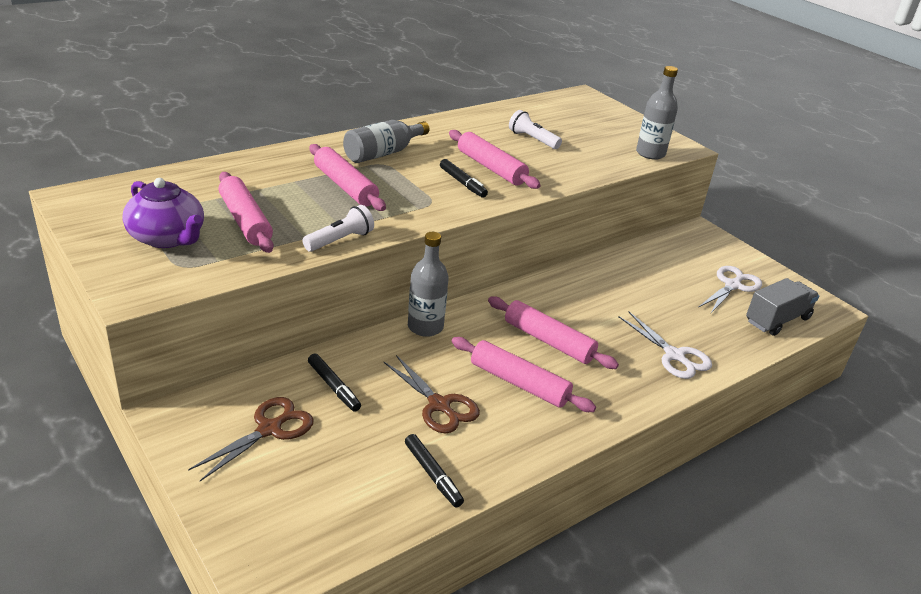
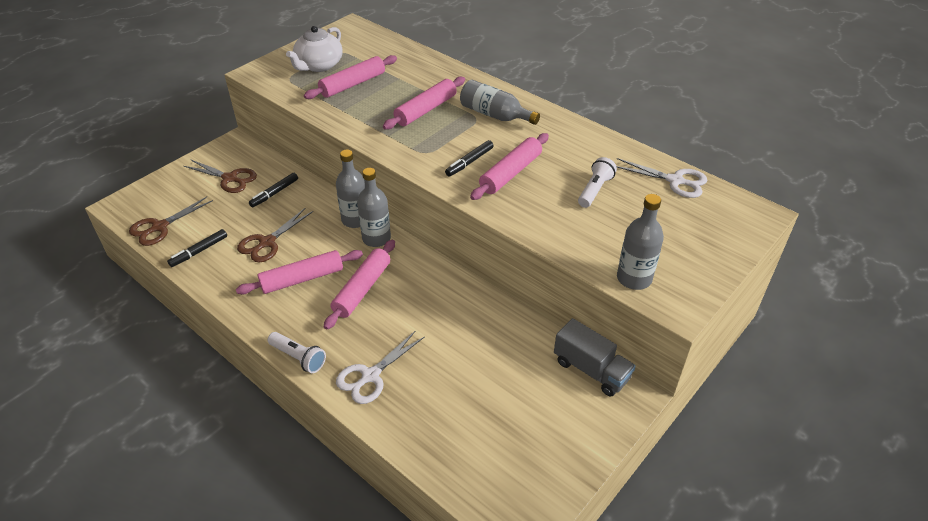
camera: 80 degrees right, 10 degrees up
purple teapot [122,178,204,248] -> white teapot [286,26,343,72]
white flashlight [302,205,374,252] -> white flashlight moved to [268,332,326,373]
pink rolling pin [452,337,596,412] -> pink rolling pin turned 45 degrees clockwise [236,250,363,294]
white scissors [699,266,762,314] -> white scissors moved to [616,158,707,198]
grey truck [746,278,819,336] -> grey truck moved to [554,318,636,397]
none -> brown scissors [129,197,213,246]
none -> grey bottle [357,168,391,247]

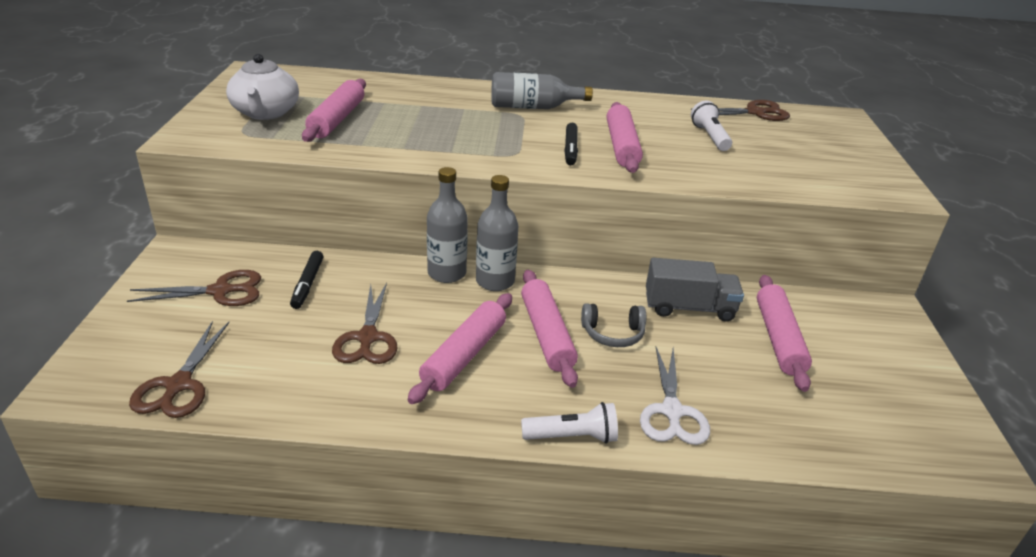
camera: 40 degrees left, 10 degrees down
black marker [167,229,227,267] -> none
pink rolling pin [383,77,465,129] -> pink rolling pin moved to [757,275,812,392]
grey truck [554,318,636,397] -> grey truck moved to [646,258,744,322]
white scissors [616,158,707,198] -> brown scissors [691,100,790,121]
grey bottle [617,194,664,290] -> none
none -> grey headphones [581,303,646,347]

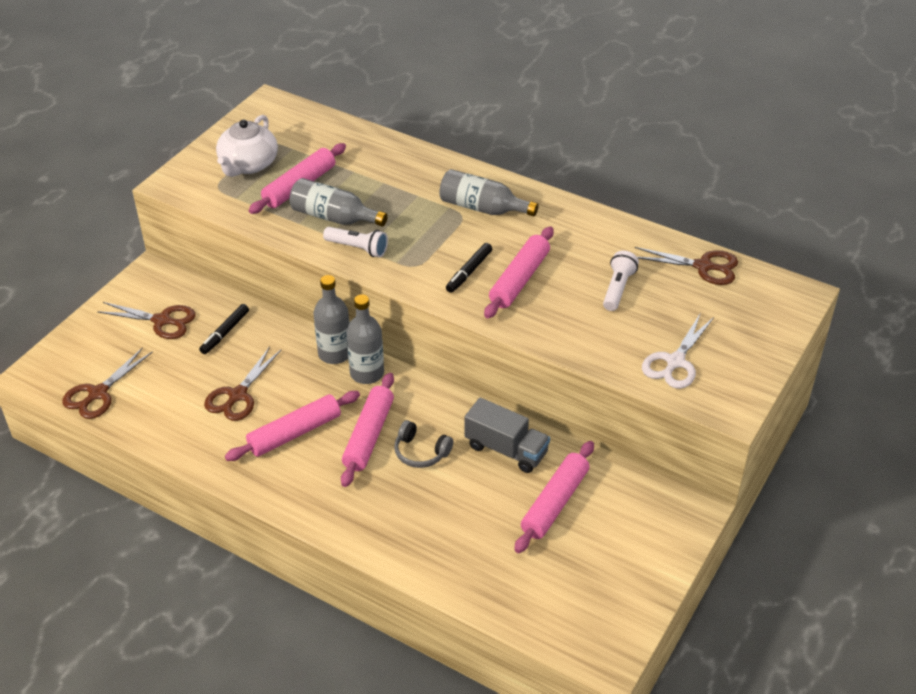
camera: 30 degrees right, 10 degrees up
white flashlight [521,402,618,444] -> white flashlight moved to [323,227,388,257]
white scissors [640,347,710,445] -> white scissors moved to [642,313,714,389]
none -> grey bottle [289,178,388,226]

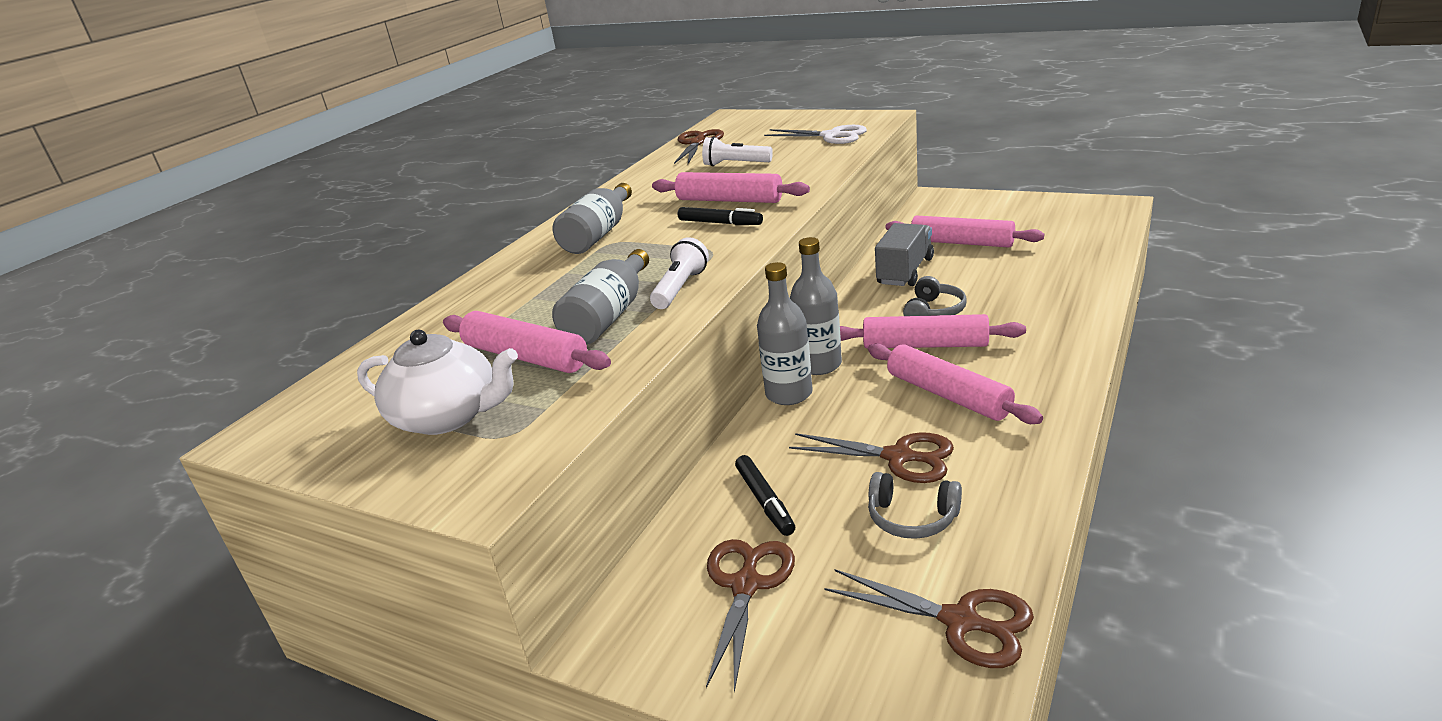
camera: 90 degrees left, 15 degrees down
black marker [199,304,249,354] -> black marker turned 45 degrees clockwise [735,455,795,536]
none -> grey headphones [868,472,962,539]

